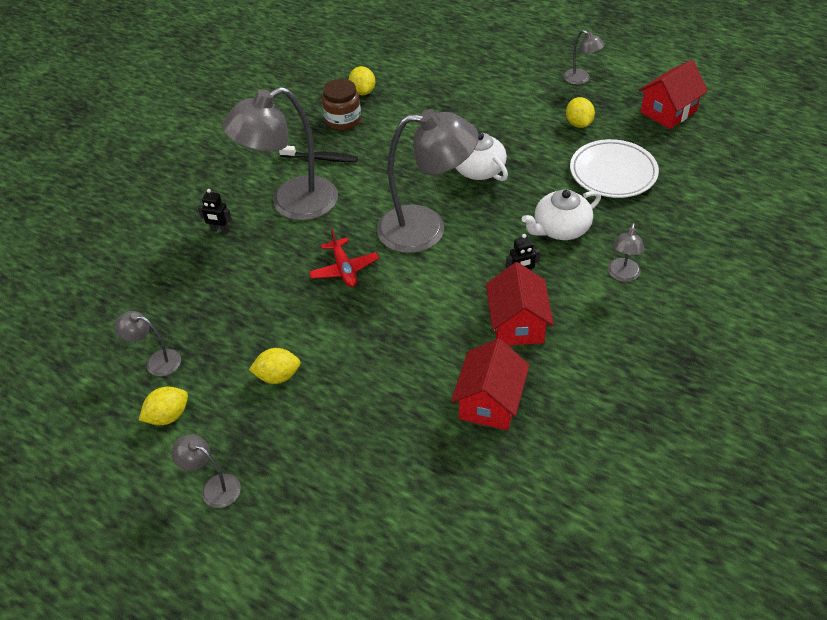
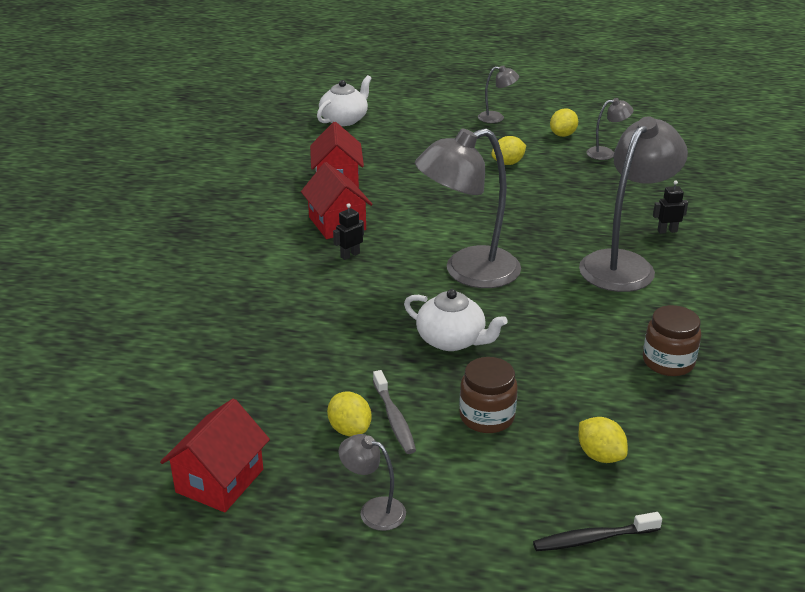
camera: 155 degrees right, 15 degrees down
black toothbrush [279,146,358,162] -> black toothbrush moved to [533,512,662,551]
red plane [309,229,379,287] -> none
yellow lemon [349,66,375,95] -> yellow lemon moved to [578,417,628,463]
white teapot [522,189,601,240] -> white teapot moved to [317,75,372,126]
white plate [570,139,659,198] -> none
grey lamp [608,223,644,282] -> none
none -> grey toothbrush [373,370,416,454]
none -> brown jar [459,357,518,433]

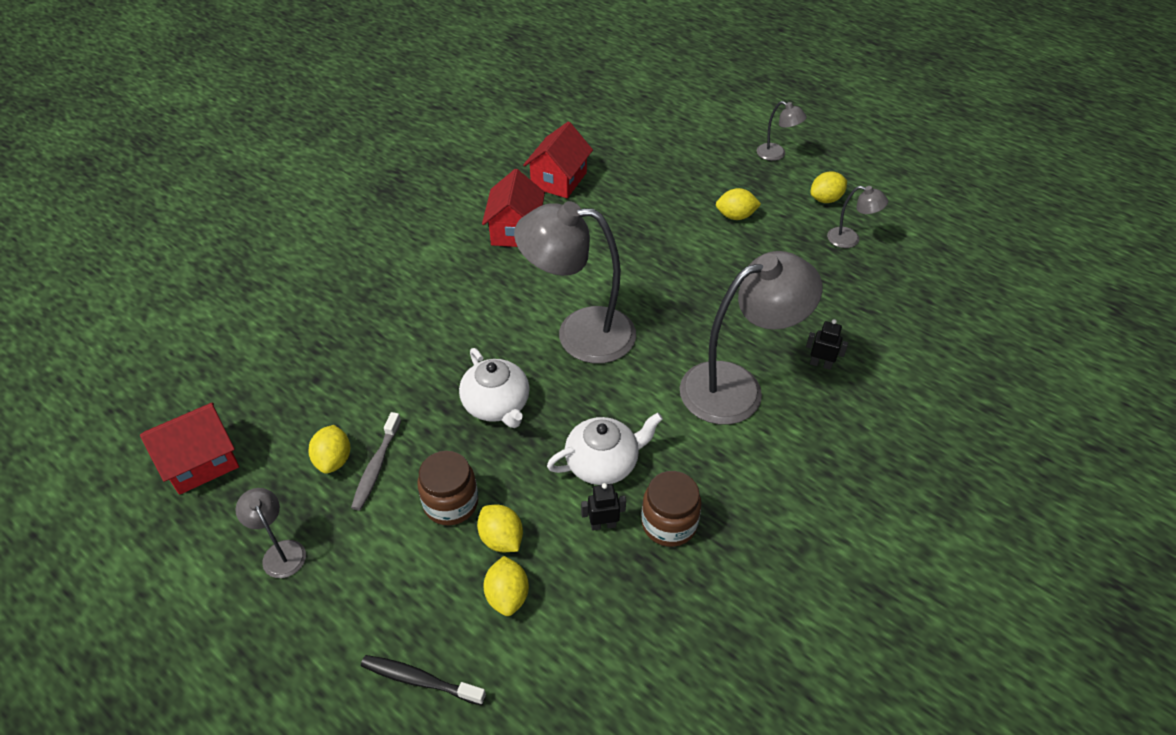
camera: 30 degrees right, 15 degrees up
white teapot [317,75,372,126] -> white teapot moved to [547,413,663,485]
black robot [333,203,364,260] -> black robot moved to [581,483,626,531]
none -> yellow lemon [477,505,523,552]

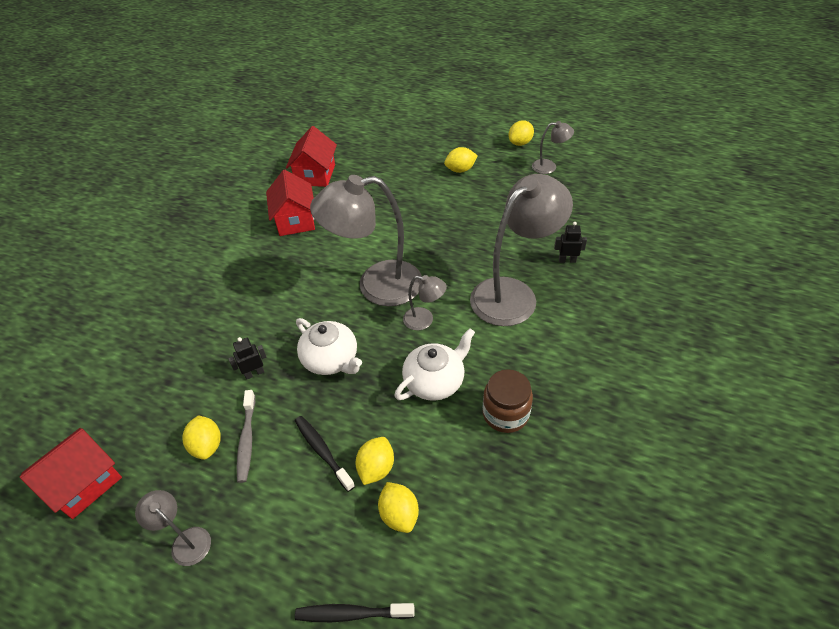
camera: 15 degrees left, 0 degrees up
brown jar [417,451,478,525] -> black toothbrush [295,416,355,492]
yellow lemon [477,505,523,552] -> yellow lemon turned 75 degrees clockwise [356,437,394,485]
black robot [581,483,626,531] -> black robot moved to [228,337,266,380]
grey lamp [757,101,807,161] -> grey lamp moved to [403,275,447,331]

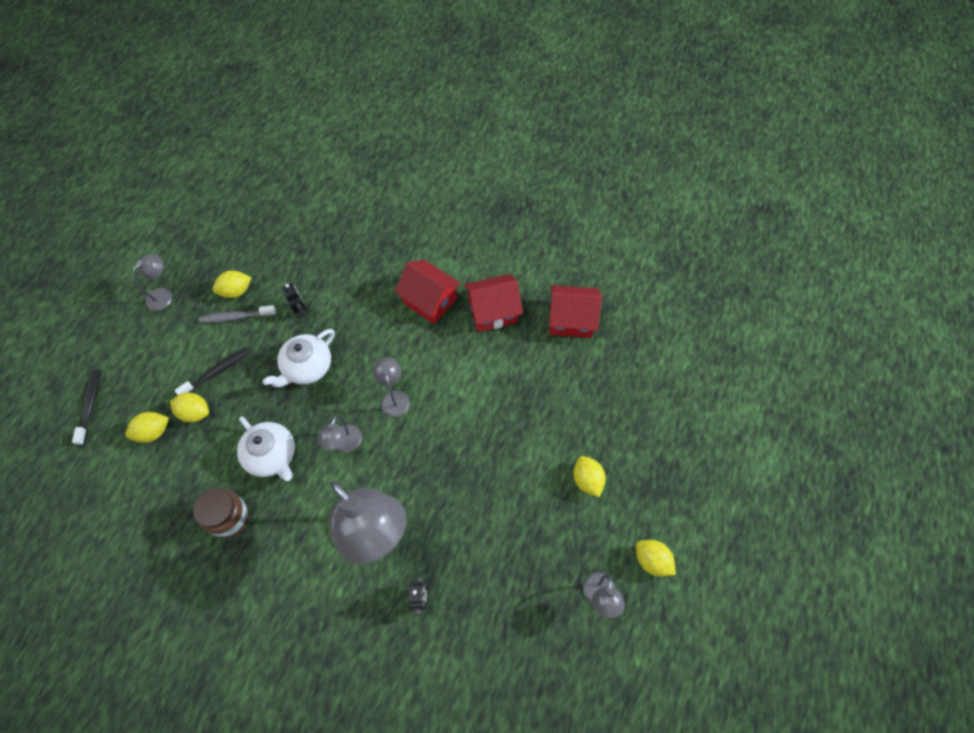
camera: 85 degrees right, 15 degrees up
red house [20,428,122,519] -> red house moved to [394,260,461,324]
grey lamp [310,175,422,306] -> grey lamp [373,358,410,417], size x0.45

